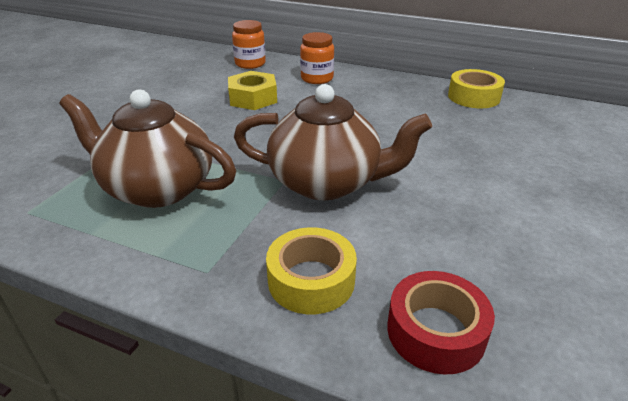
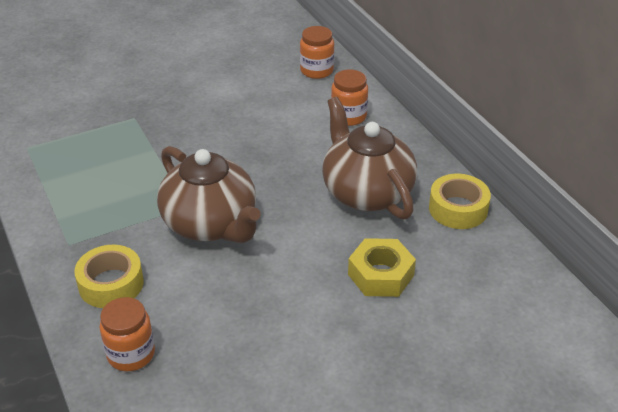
camera: 40 degrees right, 5 degrees up
brown teapot [59,89,236,208] -> brown teapot moved to [322,97,417,219]
yellow nut [228,71,277,110] -> yellow nut moved to [348,238,416,297]
red tape [387,271,495,375] -> orange jar [100,297,155,371]

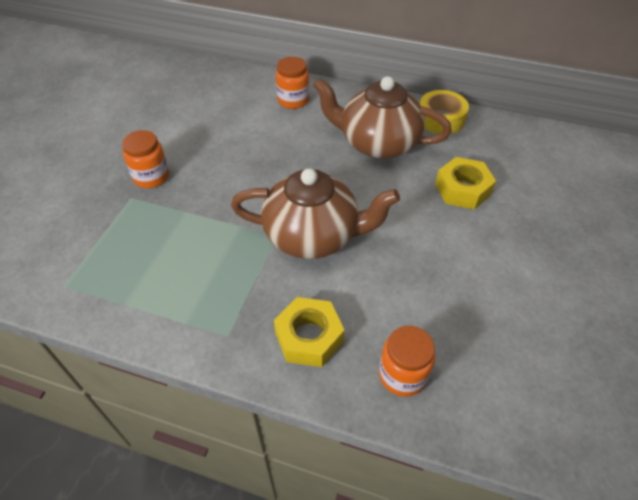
camera: 45 degrees left, 10 degrees up
yellow tape [74,245,144,308] -> yellow nut [274,297,344,367]
orange jar [300,26,334,79] -> orange jar moved to [122,130,169,188]

